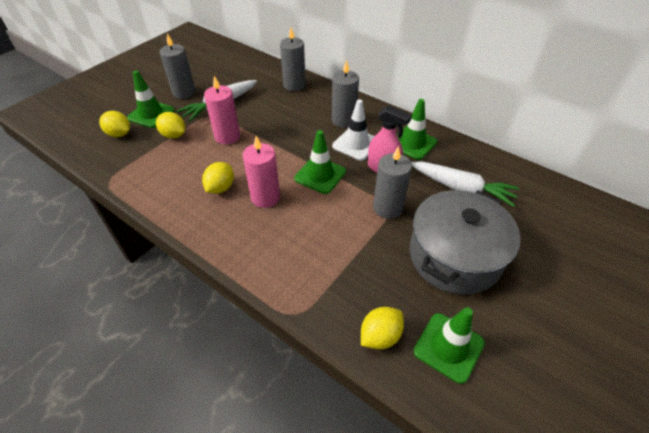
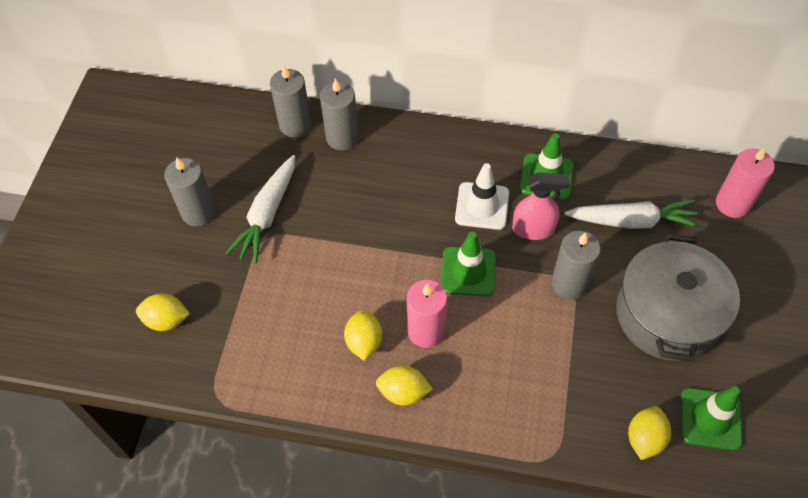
camera: 25 degrees left, 10 degrees up
green traffic cone [127,70,175,128] -> none
yellow lemon [156,112,185,139] -> yellow lemon moved to [376,365,433,406]
pink candle [204,76,240,145] -> pink candle moved to [716,147,775,218]
grey candle [332,60,359,128] -> grey candle moved to [270,66,311,137]

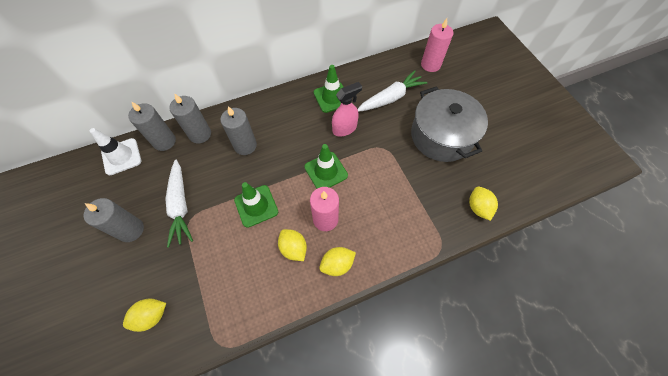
camera: 35 degrees left, 5 degrees up
white traffic cone [455,163,509,230] -> white traffic cone moved to [90,128,141,175]
grey candle [551,231,601,299] -> grey candle moved to [220,106,257,155]
green traffic cone [681,386,743,450] -> green traffic cone moved to [234,182,278,228]

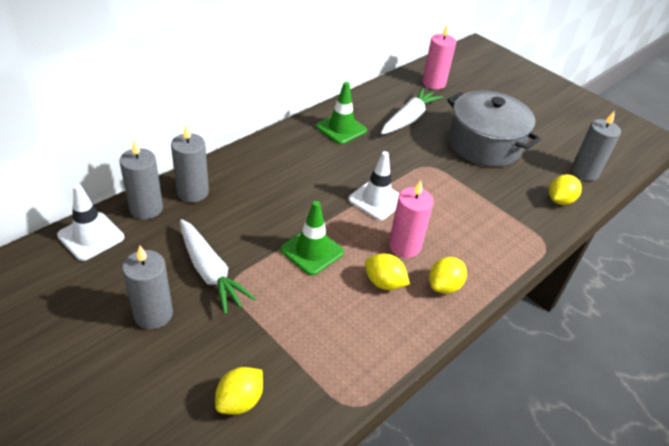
camera: 25 degrees left, 20 degrees down
grey candle [220,106,257,155] -> grey candle moved to [571,110,621,181]
green traffic cone [304,144,348,189] -> white traffic cone [348,151,400,220]
pink spray bottle [332,82,362,137] -> none
yellow lemon [469,187,498,221] -> yellow lemon turned 75 degrees clockwise [549,174,582,205]

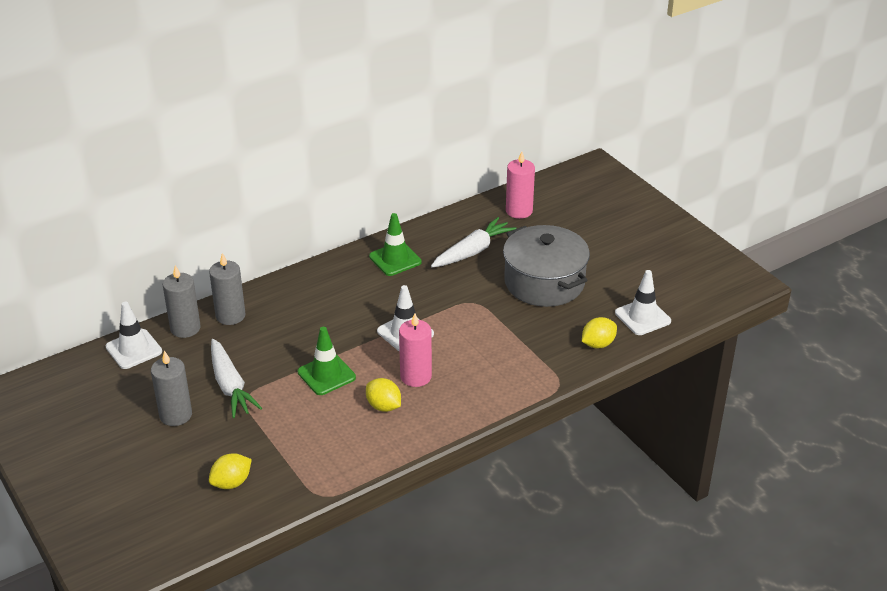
camera: 15 degrees right, 5 degrees down
yellow lemon [429,257,467,294] -> none
grey candle [571,110,621,181] -> white traffic cone [615,270,671,335]

